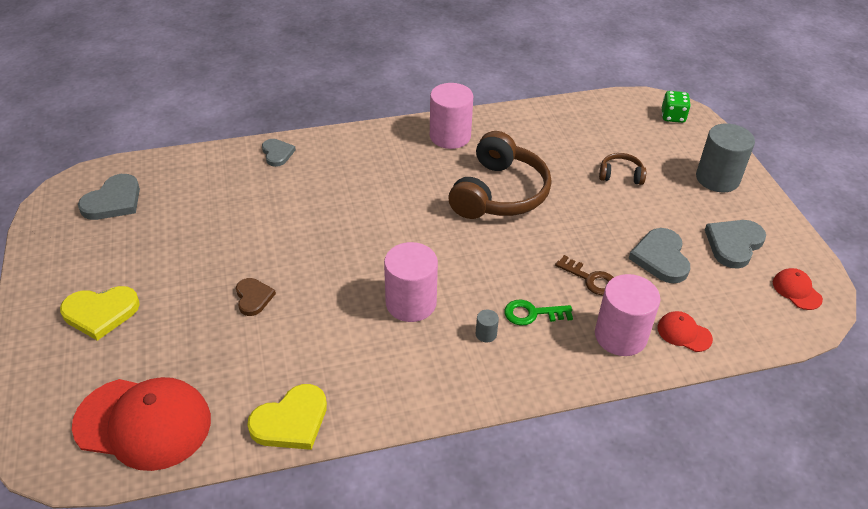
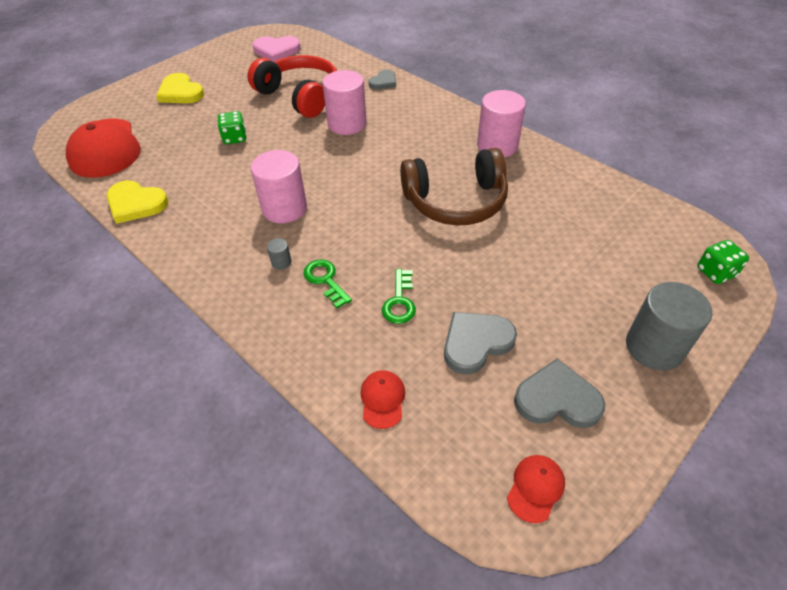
camera: 60 degrees right, 5 degrees up
grey heart [78,174,140,220] -> pink heart [252,36,301,62]
brown heart [236,278,276,316] -> green dice [217,111,247,144]
brown key [555,255,614,296] -> green key [382,269,416,324]
pink cylinder [595,274,661,356] -> pink cylinder moved to [322,70,366,135]
brown headphones [599,153,646,185] -> none
none -> red headphones [248,55,337,118]

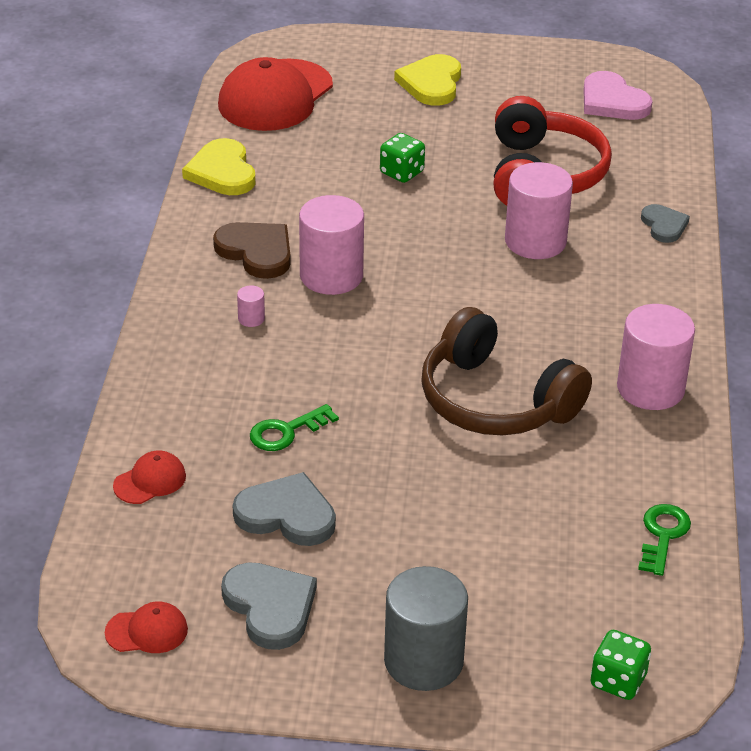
camera: 50 degrees right, 10 degrees down
grey cylinder [267,238,291,270] -> pink cylinder [237,285,265,327]
green key [303,259,352,308] -> green key moved to [638,504,691,576]
grey heart [369,70,396,90] -> grey heart turned 105 degrees counterclockwise [641,204,690,243]
none -> brown heart [213,222,291,279]

